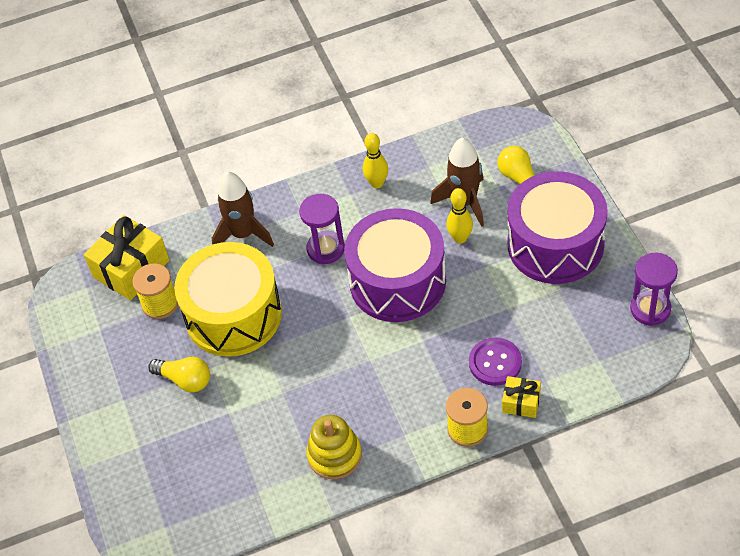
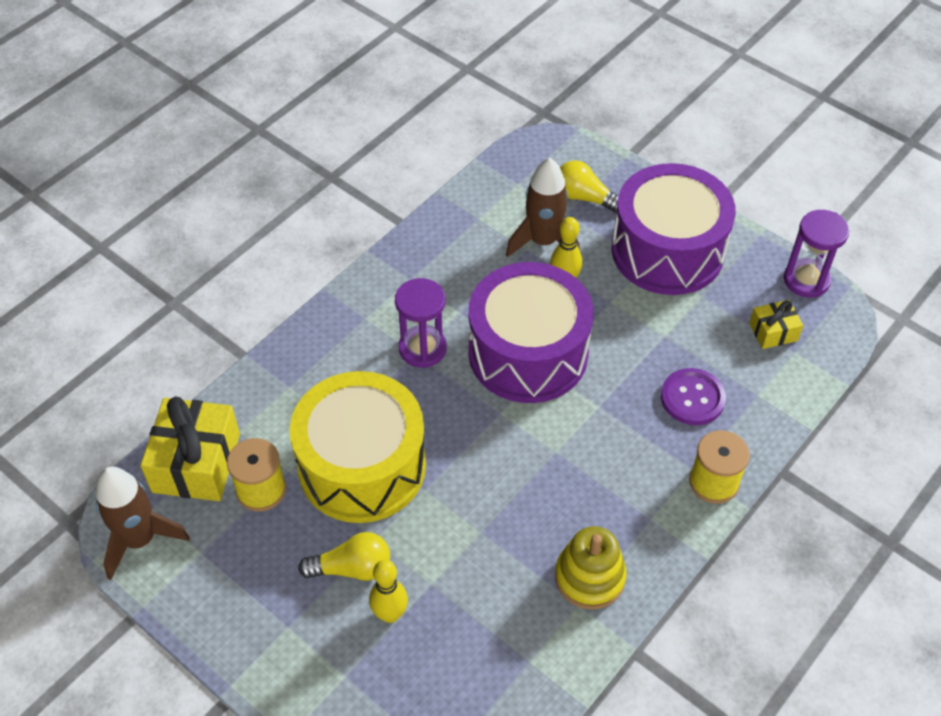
camera: 35 degrees left, 0 degrees up
brown rocket [212,171,274,247] -> brown rocket moved to [95,467,190,580]
yellow bowling pin [363,133,388,188] -> yellow bowling pin moved to [369,560,408,623]
yellow gift [502,376,541,418] -> yellow gift moved to [749,300,803,349]

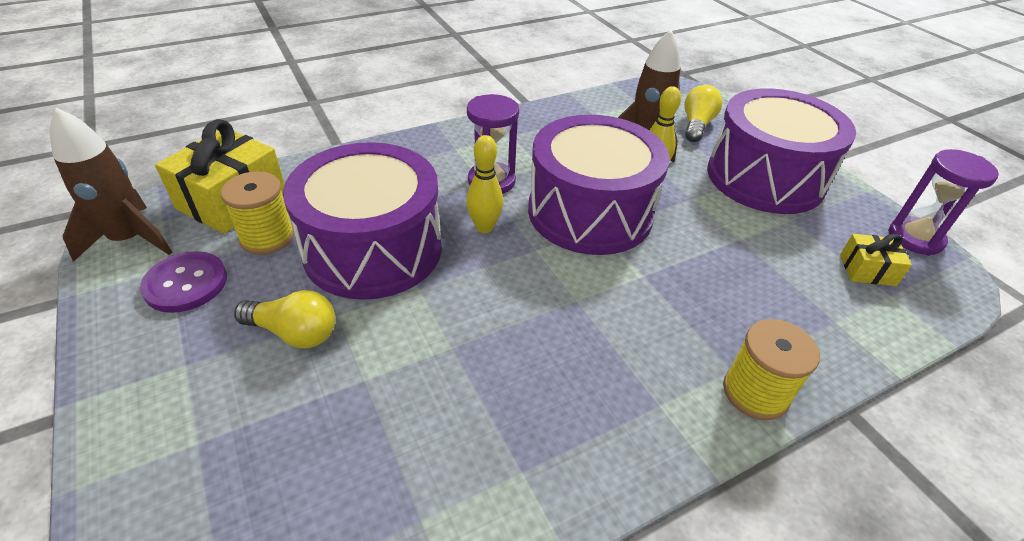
camera: 20 degrees right, 10 degrees down
yellow drum [290,371,426,523] -> purple drum [283,142,442,300]
yellow bowling pin [369,560,408,623] -> yellow bowling pin moved to [466,135,503,233]
yellow stacking toy [555,526,626,609] -> none
yellow light bulb [560,160,619,213] -> yellow light bulb turned 60 degrees clockwise [684,85,723,142]
purple button [661,368,726,425] -> purple button moved to [140,251,227,313]

